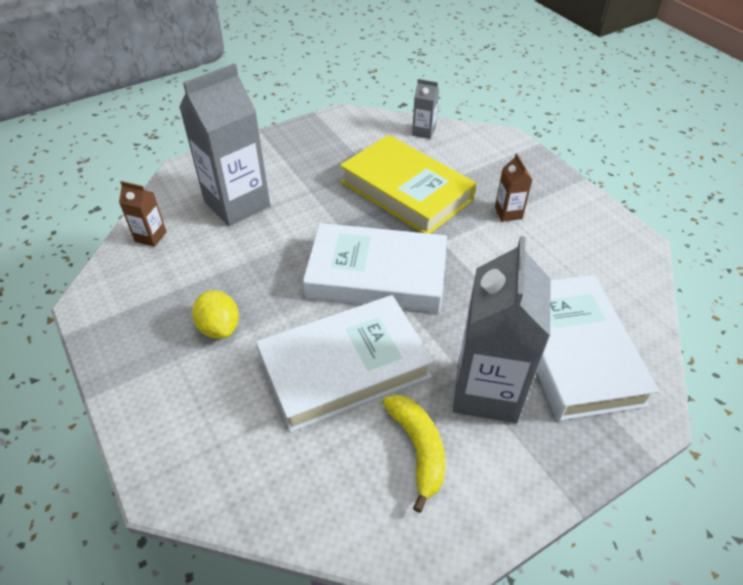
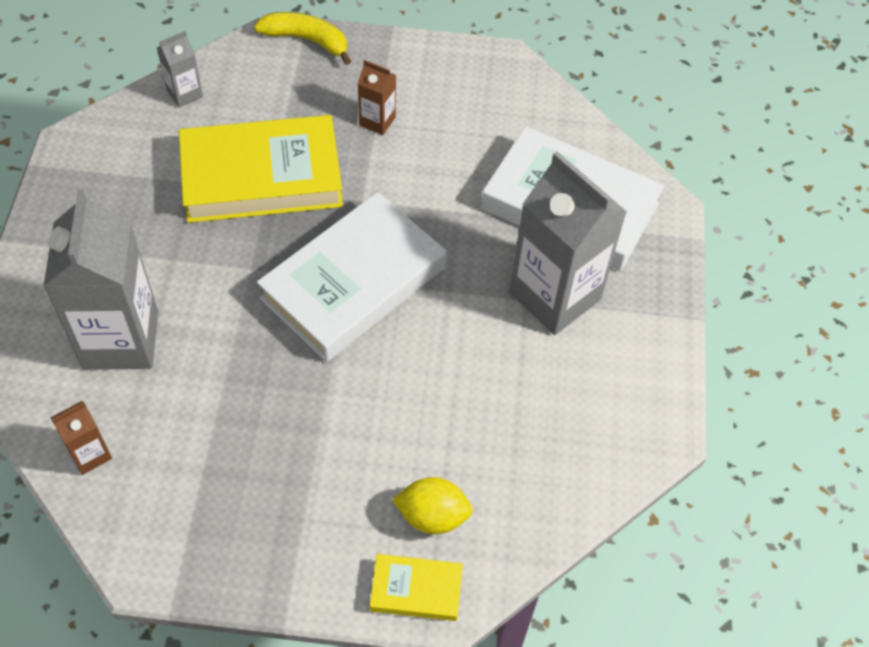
camera: 55 degrees left, 10 degrees up
yellow lemon [192,290,239,339] -> yellow lemon moved to [392,477,473,534]
white book [256,295,434,432] -> none
yellow banana [383,395,445,513] -> yellow banana moved to [254,12,351,65]
none -> yellow book [370,554,463,621]

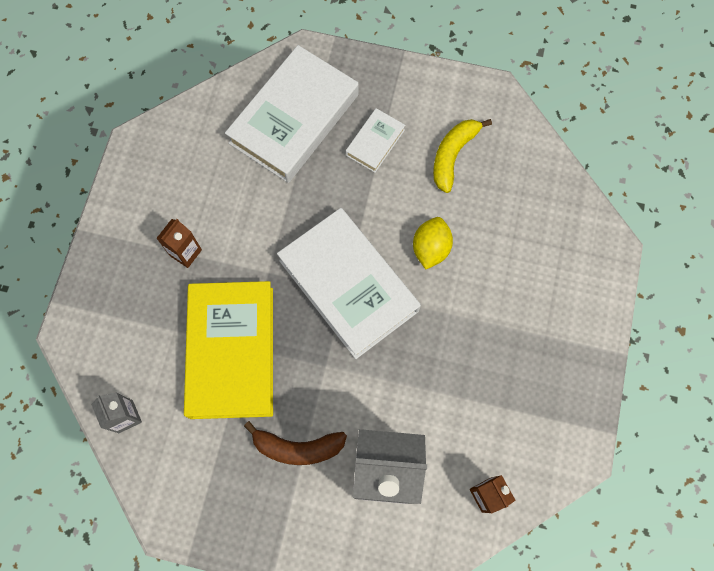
camera: 80 degrees left, 15 degrees up
yellow banana [254,12,351,65] -> yellow banana moved to [433,119,492,193]
yellow book [370,554,463,621] -> none
yellow lemon [392,477,473,534] -> yellow lemon moved to [413,217,453,269]
grey carton [509,151,627,335] -> white book [346,108,405,173]
none -> brown banana [244,421,347,465]

